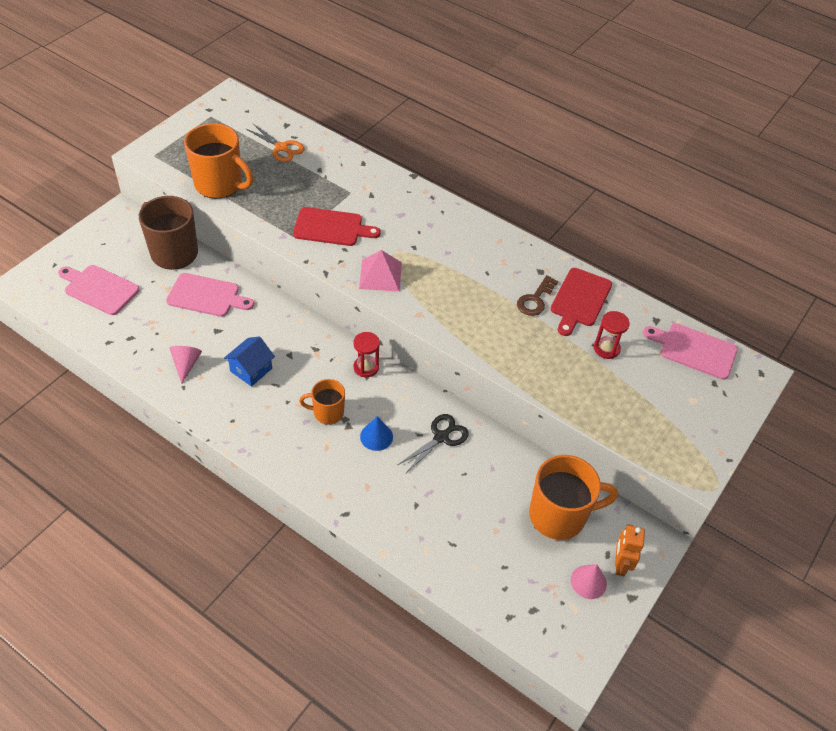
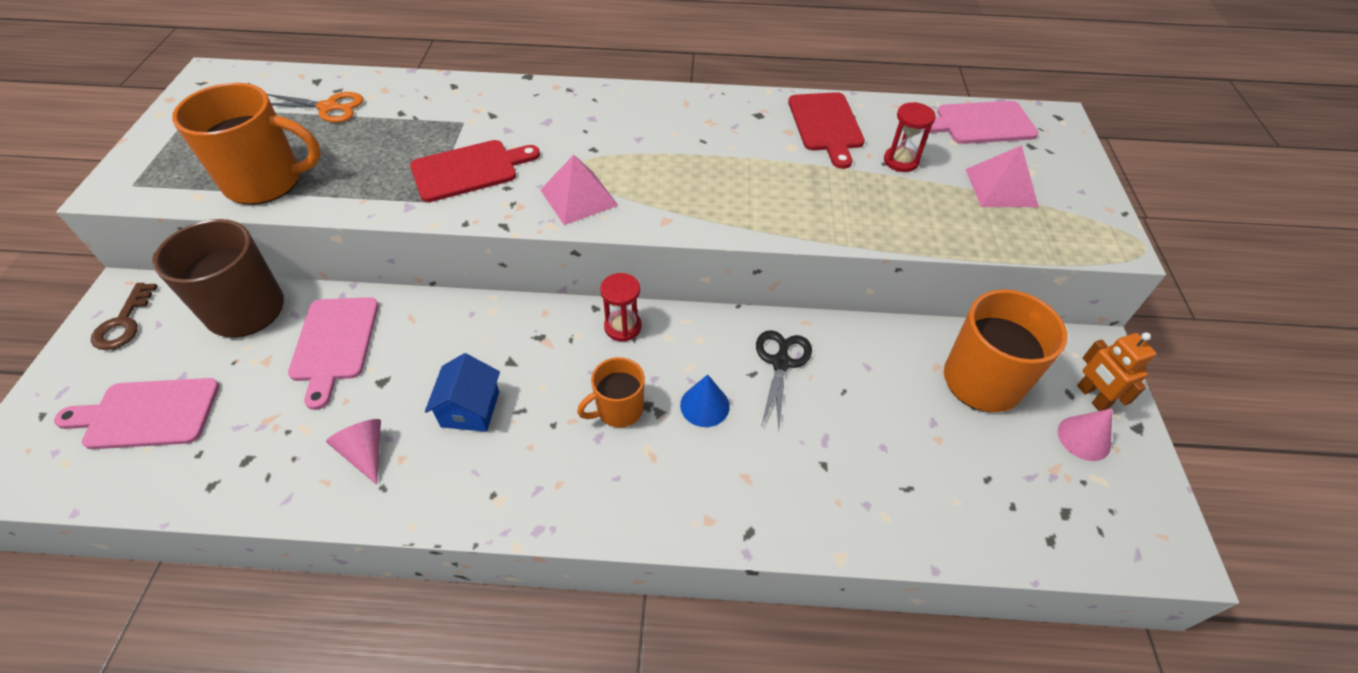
camera: 30 degrees left, 0 degrees up
pink cutting board [166,273,254,317] -> pink cutting board turned 105 degrees clockwise [288,297,379,410]
brown key [517,275,558,316] -> brown key moved to [91,283,158,350]
none -> pink pyramid [965,145,1039,207]

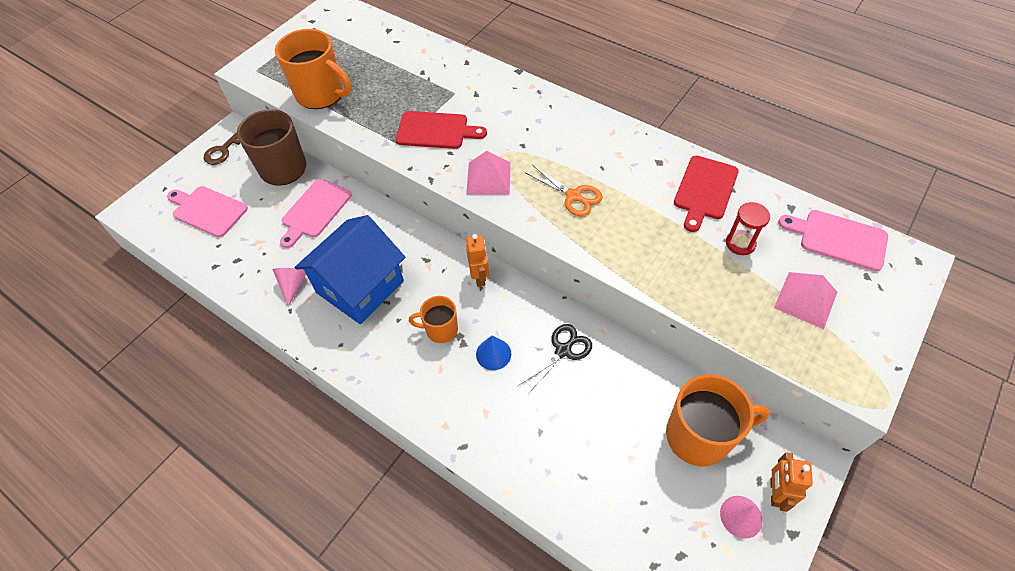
camera: 35 degrees right, 5 degrees up
orange scissors [267,92,363,123] -> orange scissors moved to [526,165,603,217]
blue house [425,353,500,432] -> blue house [295,215,405,324], size x2.01
red hourglass [600,273,642,341] -> orange robot [466,234,489,287]

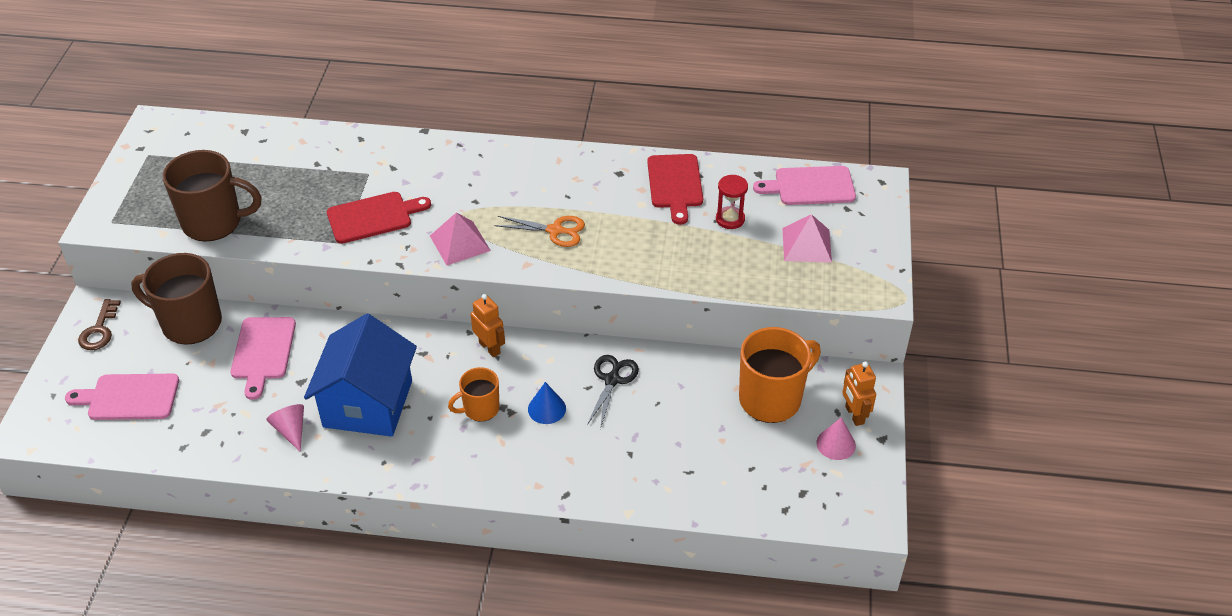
camera: 30 degrees left, 10 degrees down
orange mug [275,29,351,109] -> brown mug [162,150,261,242]

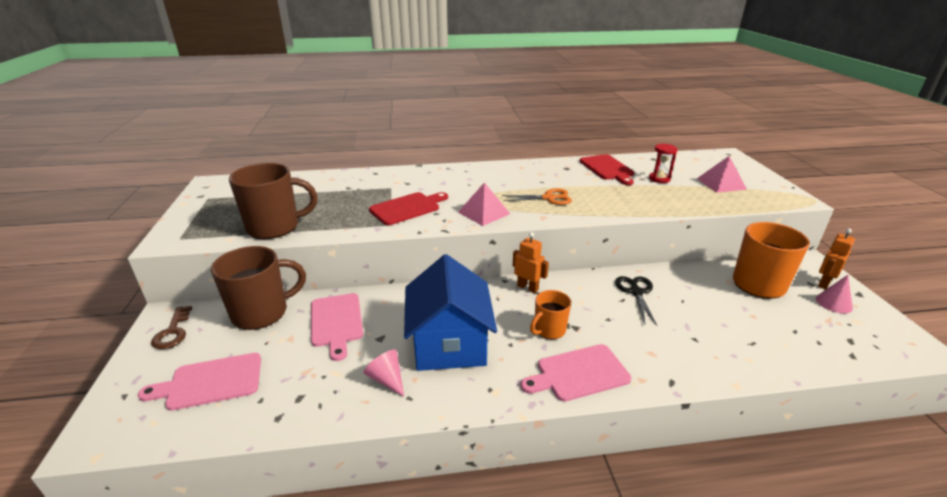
camera: 15 degrees left, 15 degrees down
brown mug [131,253,222,345] -> brown mug turned 150 degrees clockwise [211,246,306,330]
blue cone [528,382,566,424] -> none
pink cutting board [753,166,856,205] -> pink cutting board moved to [521,344,631,402]
orange robot [842,361,876,426] -> orange robot turned 75 degrees clockwise [818,228,855,289]

